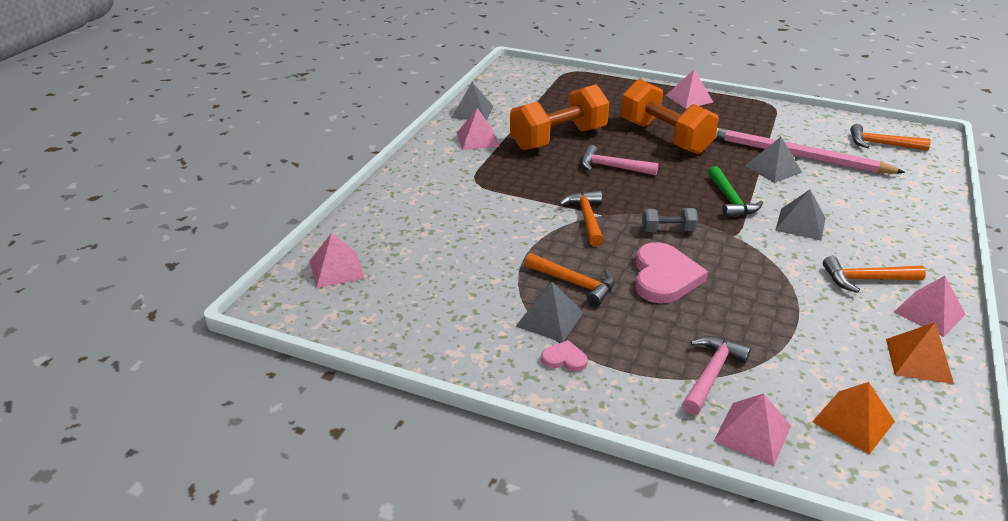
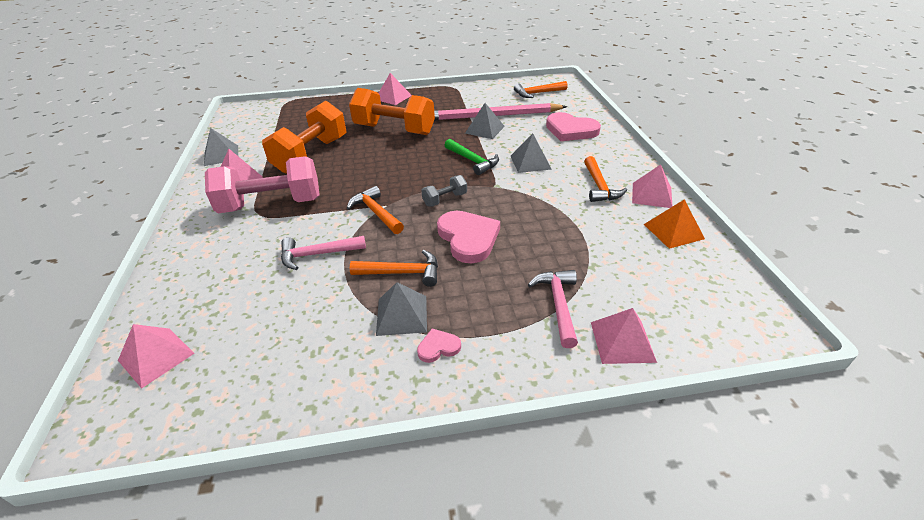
camera: 30 degrees left, 5 degrees up
pink hammer [581,145,659,176] -> pink hammer moved to [281,236,366,270]
orange pyramid [812,382,895,454] -> none
orange hammer [823,256,926,293] -> orange hammer turned 60 degrees counterclockwise [584,156,627,202]
none -> pink dumbbell [205,156,320,213]
none -> pink heart [546,112,601,141]

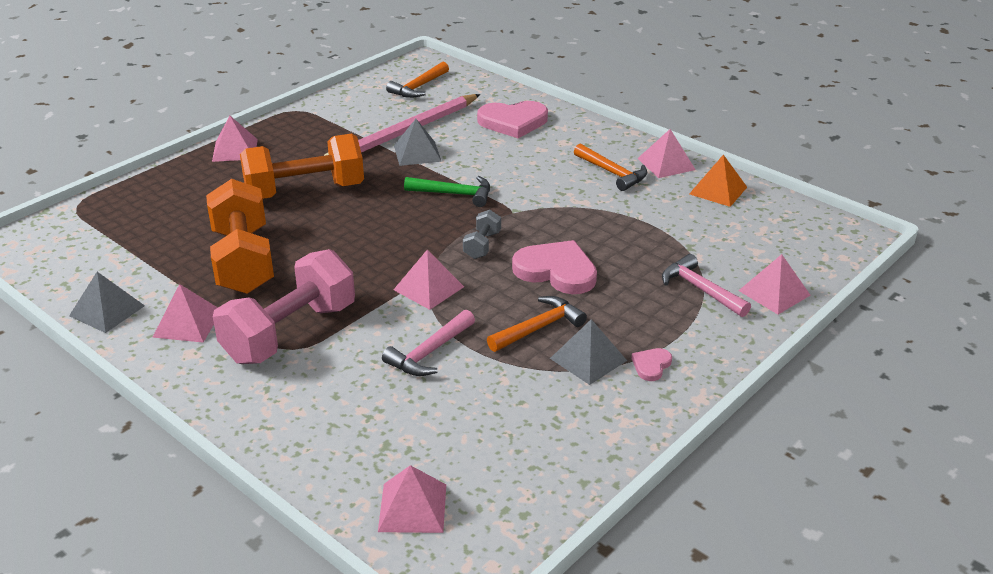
camera: 40 degrees left, 5 degrees down
orange hammer [347,186,404,234] -> pink pyramid [393,250,464,310]
grey pyramid [511,134,552,173] -> none

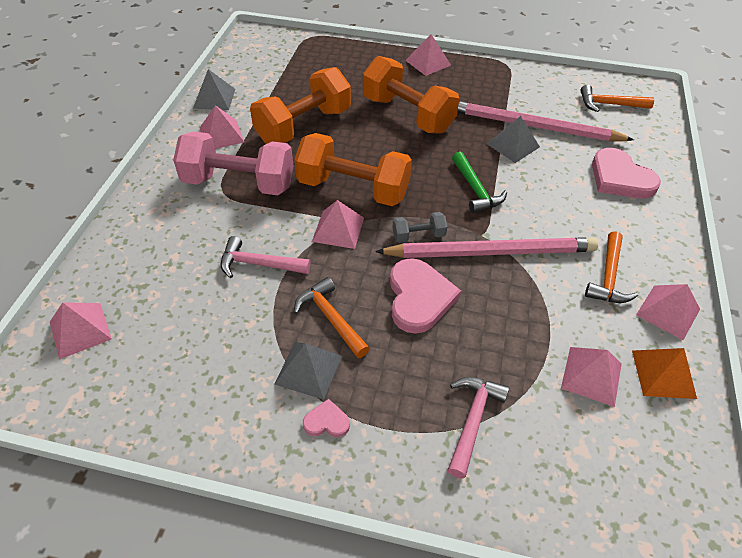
camera: 60 degrees right, 15 degrees up
orange hammer [487,296,587,352] -> orange hammer turned 150 degrees counterclockwise [294,277,370,358]
pink pyramid [738,254,811,314] -> pink pyramid moved to [561,347,622,407]
none -> orange dumbbell [294,133,412,206]
none -> pink pencil [375,237,598,258]

